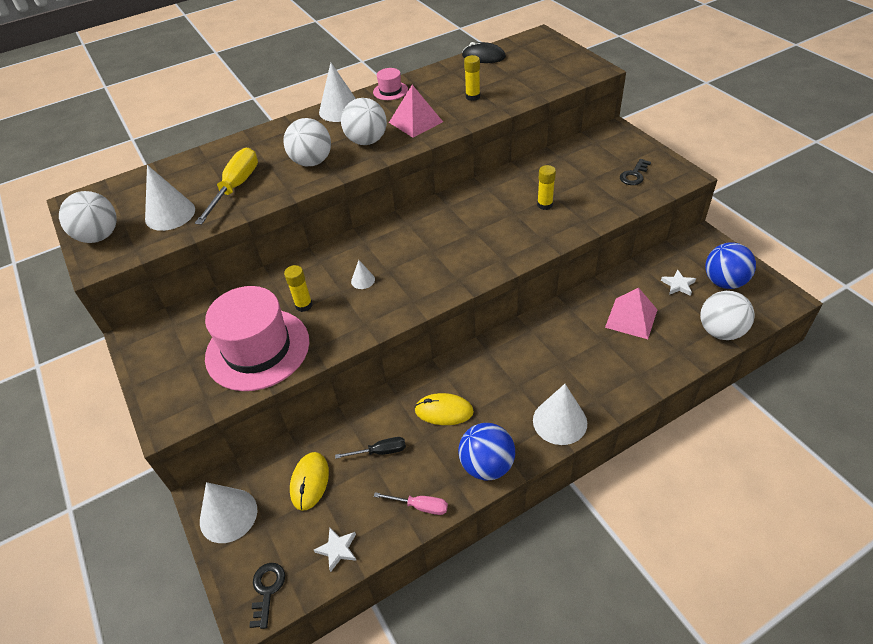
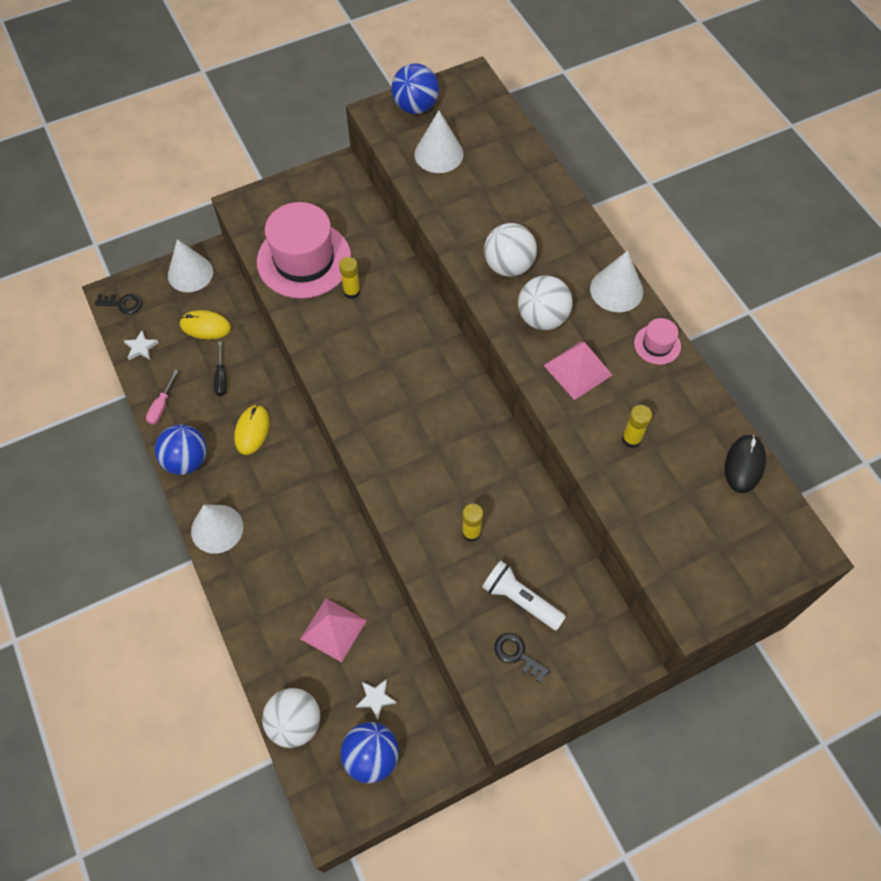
camera: 90 degrees right, 15 degrees up
white ball [59,191,117,243] -> blue ball [391,63,439,114]
yellow screwdriver [195,148,258,225] -> none
white cone [351,260,375,289] -> none
none -> white flashlight [482,560,566,631]

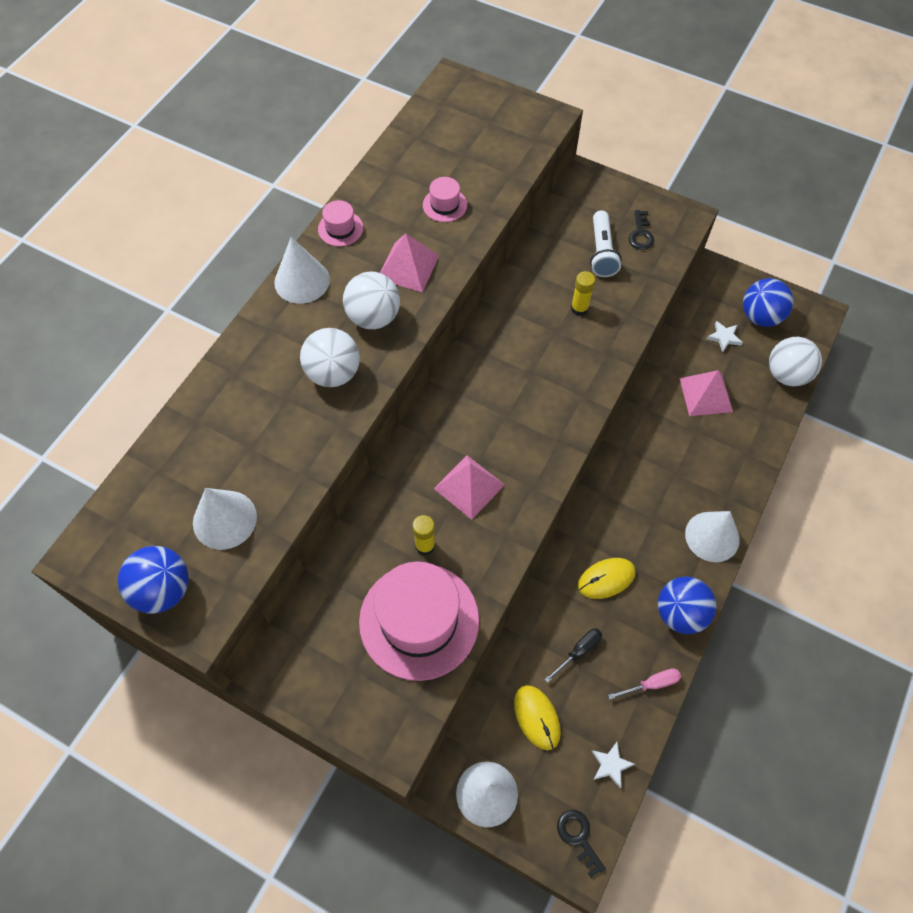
camera: 125 degrees left, 0 degrees up
yellow glue stick [622,405,652,448] -> pink hat [423,177,467,222]
black mouse [725,435,766,493] -> none
none -> pink pyramid [434,455,505,520]

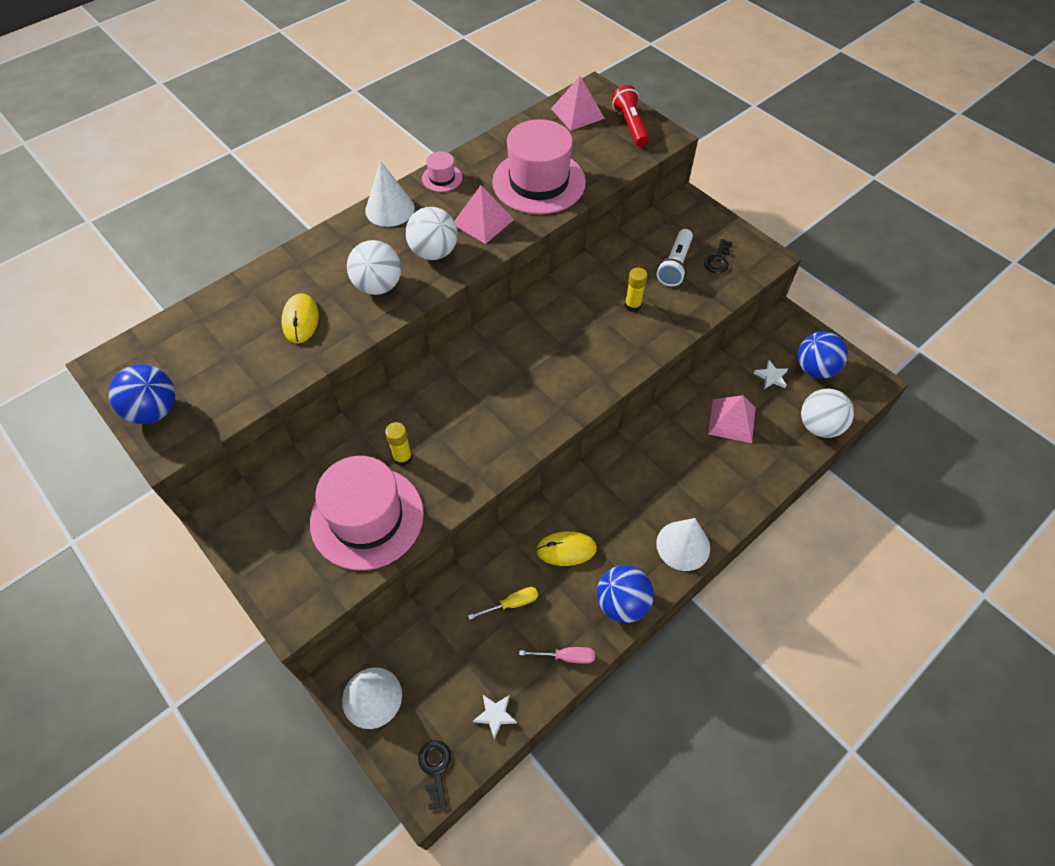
camera: 20 degrees right, 5 degrees down
white cone [193,488,257,550] -> none
pink hat [423,177,467,222] -> pink hat [492,119,586,214], size x2.29
pink pyramid [434,455,505,520] -> pink pyramid moved to [551,76,605,131]
yellow mouse [514,685,561,750] -> yellow mouse moved to [281,293,319,343]
black screwdriver [544,628,602,683] -> yellow screwdriver [468,587,538,620]
none -> red flashlight [611,85,649,147]

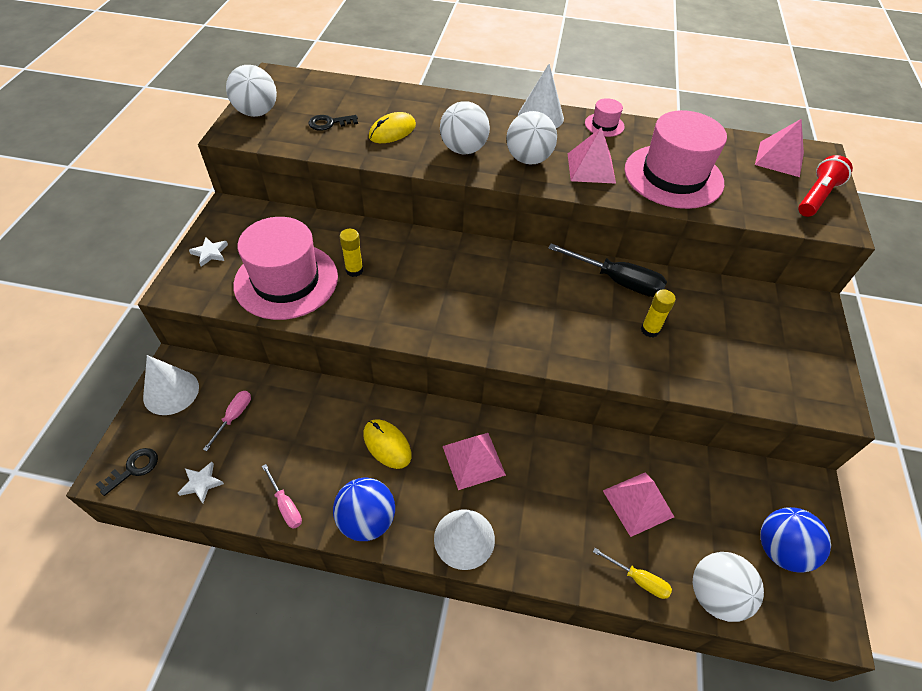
camera: 50 degrees right, 5 degrees down
blue ball [109,364,175,424] -> white ball [226,65,277,117]
yellow screwdriver [468,587,538,620] -> yellow screwdriver moved to [593,548,672,599]
white flashlight [657,229,693,286] -> none
black key [704,239,733,274] -> black key moved to [309,115,358,131]
white star [754,360,788,389] -> white star moved to [189,237,228,267]
none -> pink screwdriver [203,391,251,451]
none -> pink pyramid [443,433,506,490]
none -> black screwdriver [548,243,667,297]

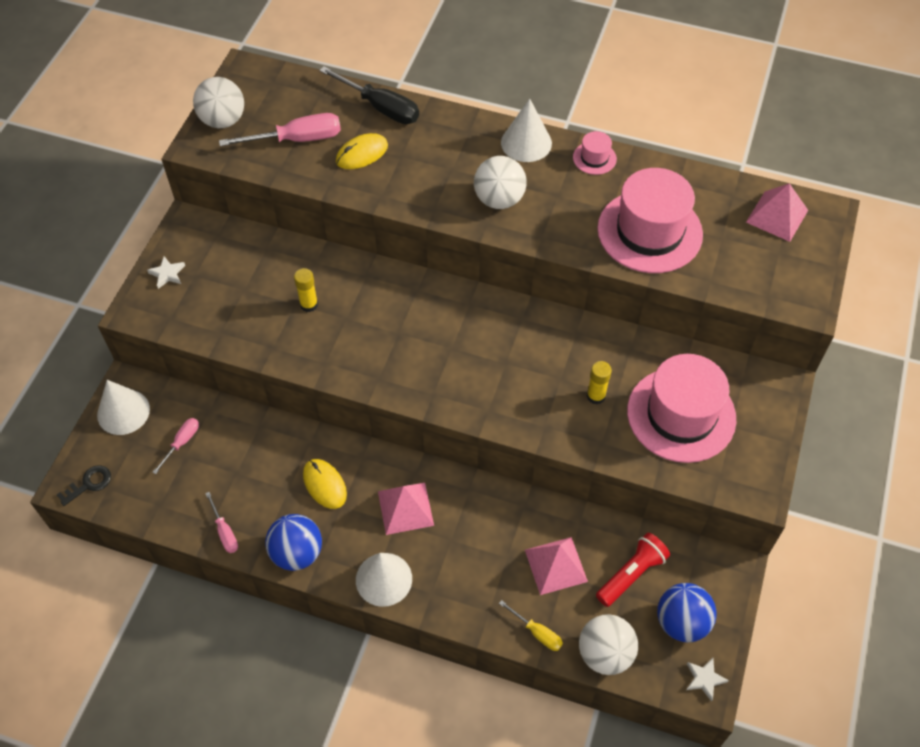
camera: 10 degrees right, 5 degrees up
white star [178,462,224,503] -> white star moved to [686,658,729,702]
pink hat [233,217,338,320] -> pink hat moved to [627,354,736,463]
black key [309,115,358,131] -> pink screwdriver [219,113,341,146]
white ball [440,101,490,154] -> none
black screwdriver [548,243,667,297] -> black screwdriver moved to [319,66,419,124]
pink pyramid [568,127,616,184] -> none
red flashlight [798,155,853,217] -> red flashlight moved to [596,533,670,607]

